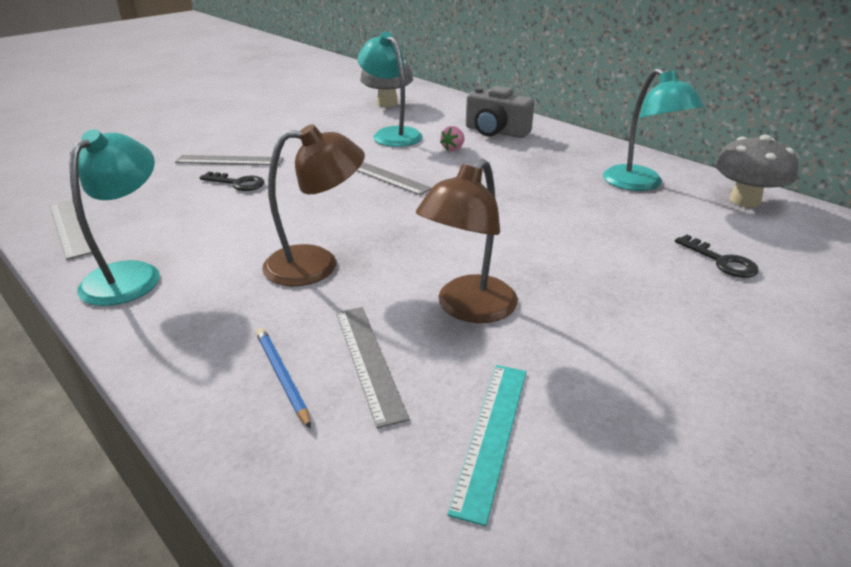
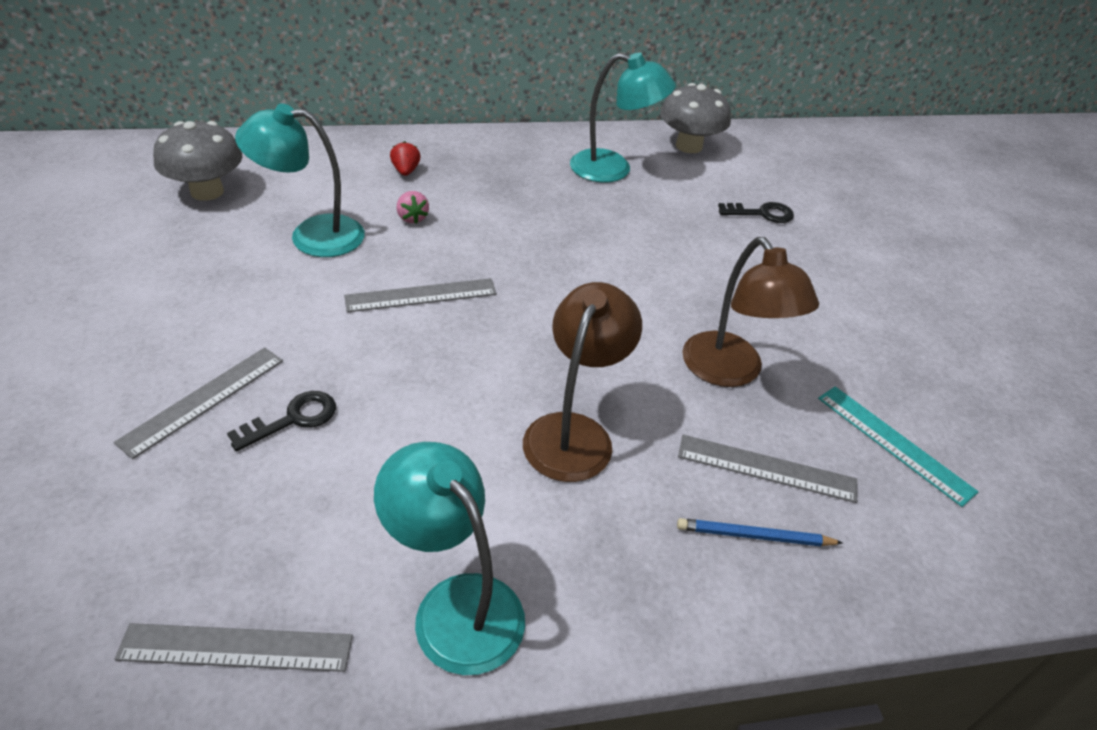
camera: 60 degrees left, 10 degrees up
grey camera [466,86,535,138] -> red strawberry [390,141,420,176]

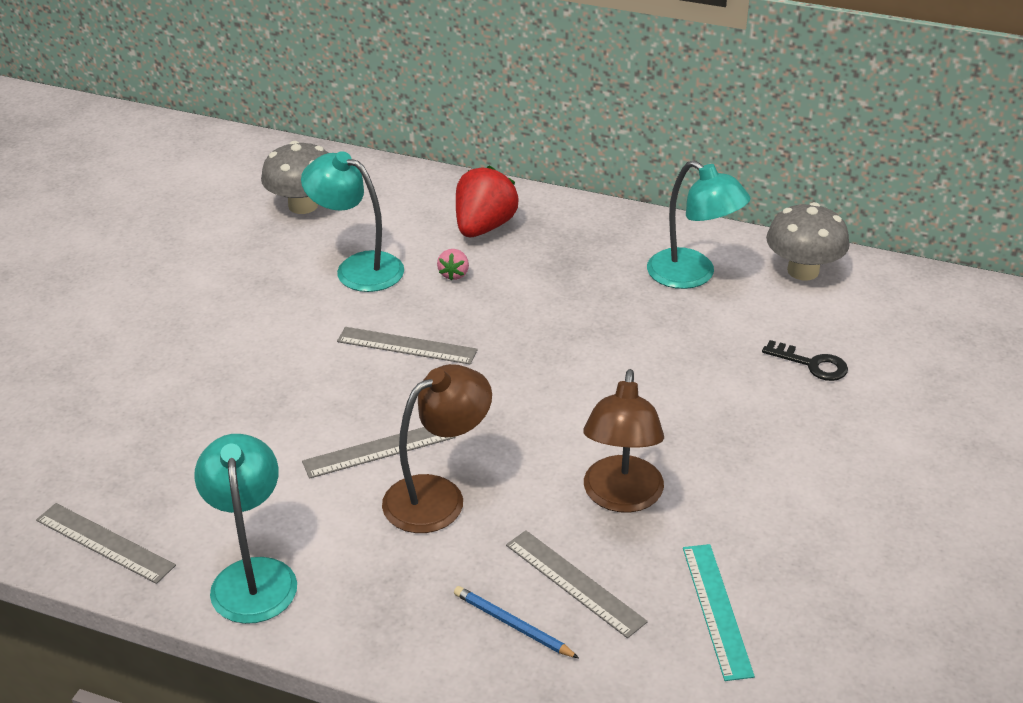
camera: 35 degrees right, 5 degrees down
grey ruler [114,347,283,459] -> grey ruler moved to [302,427,456,479]
black key [227,391,336,451] -> none
red strawberry [390,141,420,176] -> red strawberry [456,166,519,237], size x2.12

